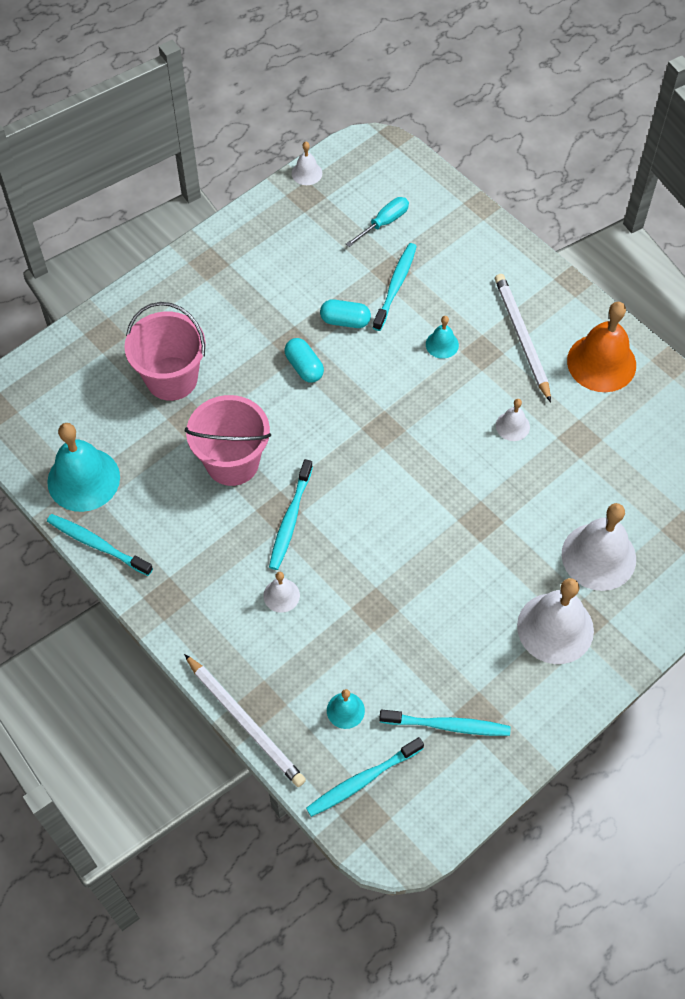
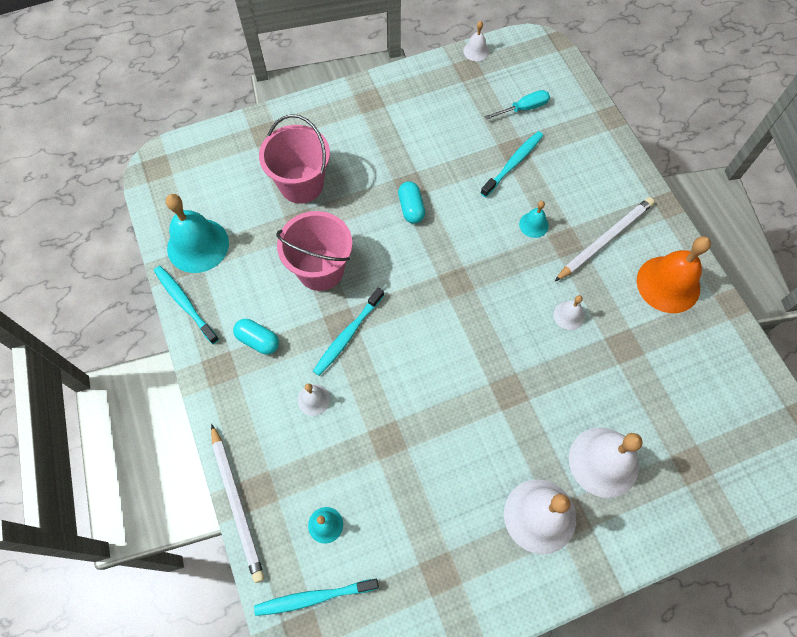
camera: 20 degrees right, 5 degrees up
turquoise capsule [320,299,371,328] -> turquoise capsule moved to [233,319,279,355]
turquoise toothbrush [379,710,511,736] -> none
white pencil [495,274,551,402] -> white pencil turned 45 degrees clockwise [554,197,654,282]

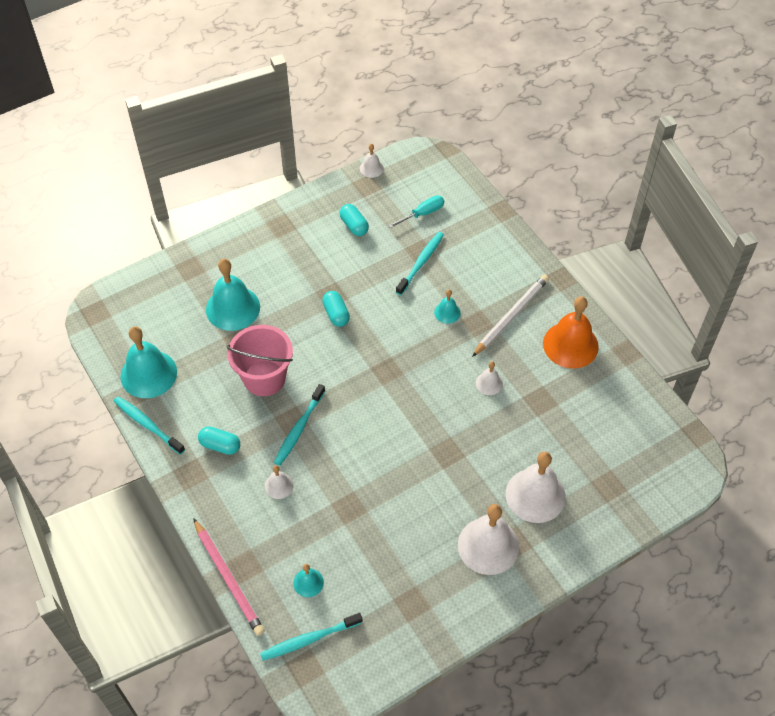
camera: 10 degrees left, 10 degrees down
white pencil [211,424,265,583] -> pink pencil [193,518,265,636]
pink bucket [259,114,330,204] -> turquoise bell [206,259,260,331]
none -> turquoise capsule [340,204,369,236]

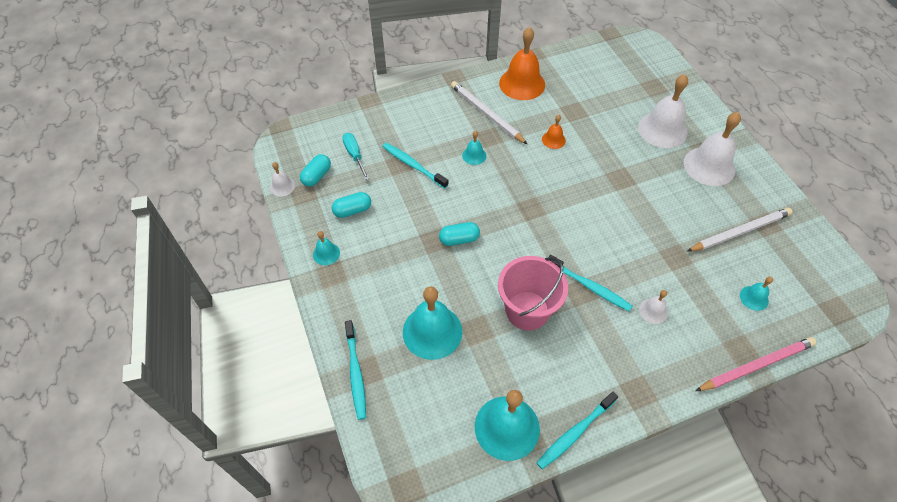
camera: 80 degrees left, 0 degrees up
turquoise capsule [198,426,240,455] -> turquoise capsule moved to [300,154,331,187]
turquoise toothbrush [260,613,362,661] -> turquoise toothbrush moved to [345,320,366,420]
white bell [476,361,503,395] -> orange bell [542,115,566,149]
none -> turquoise bell [313,231,340,265]
none -> white pencil [687,208,793,252]

